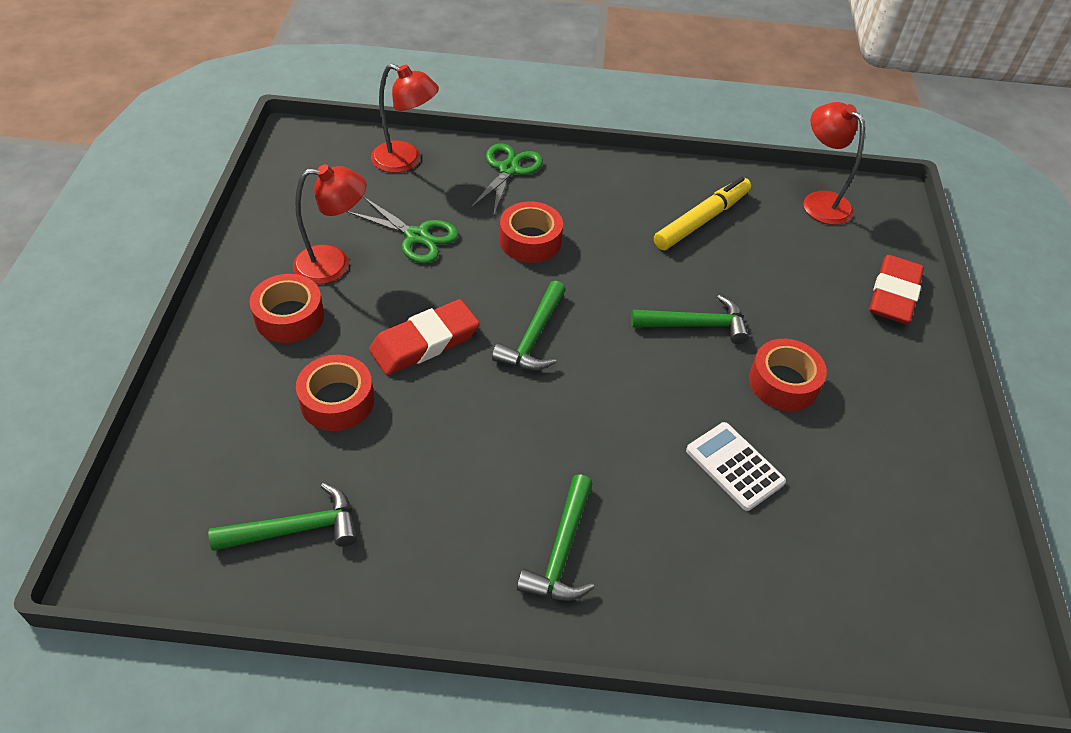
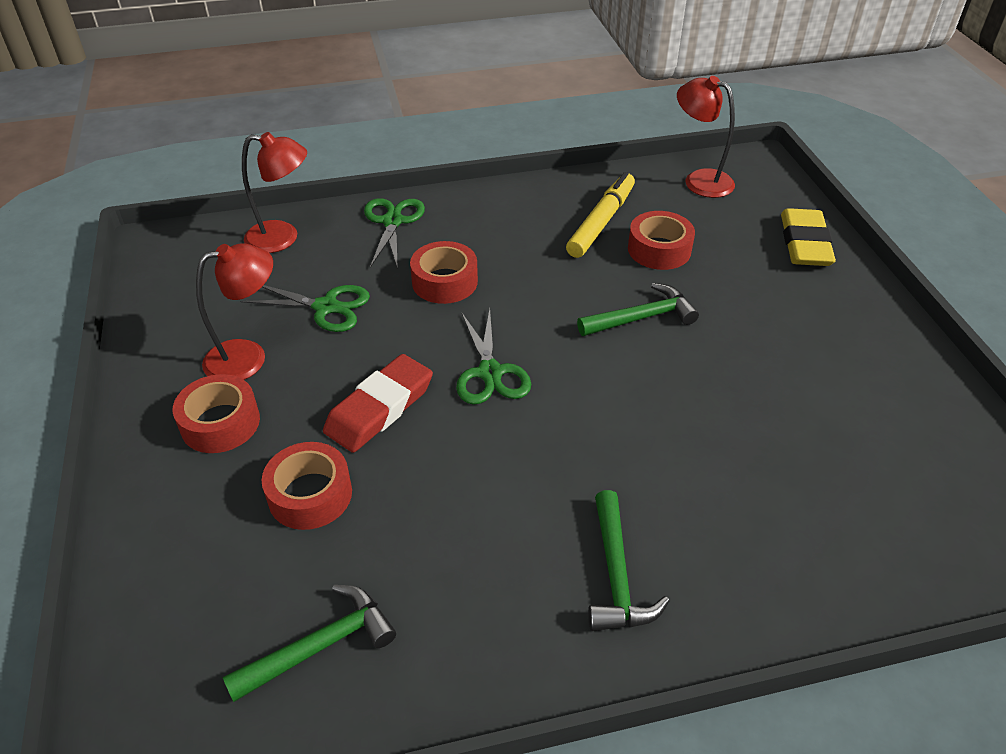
camera: 15 degrees left, 5 degrees down
green hammer [492,281,566,371] -> green scissors [456,309,531,405]
white calculator [686,422,786,511] -> none
red tape [749,339,827,411] -> red tape moved to [628,211,695,270]
red eraser [869,255,924,324] -> yellow eraser [781,208,836,266]

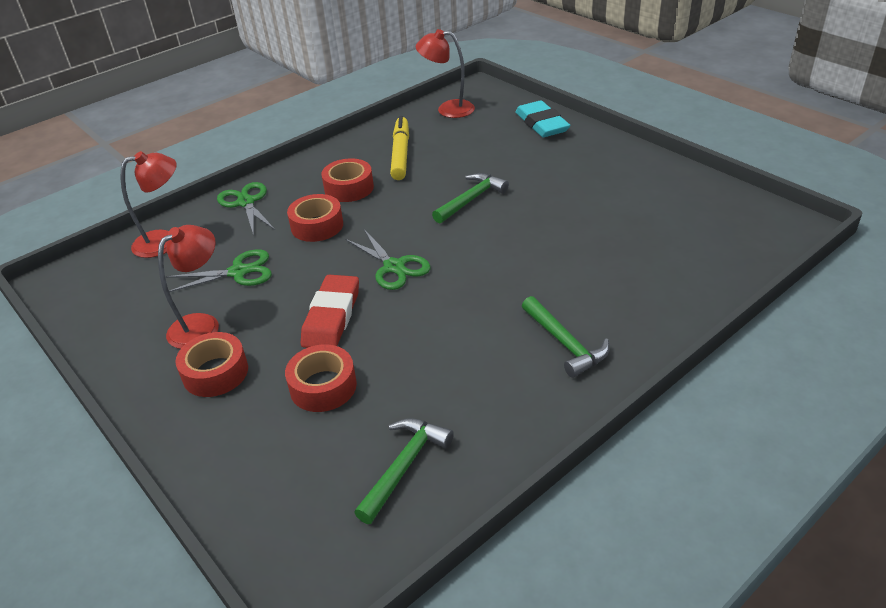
camera: 25 degrees left, 5 degrees down
red tape [628,211,695,270] -> red tape moved to [321,158,374,202]
yellow eraser [781,208,836,266] -> turquoise eraser [515,100,570,137]

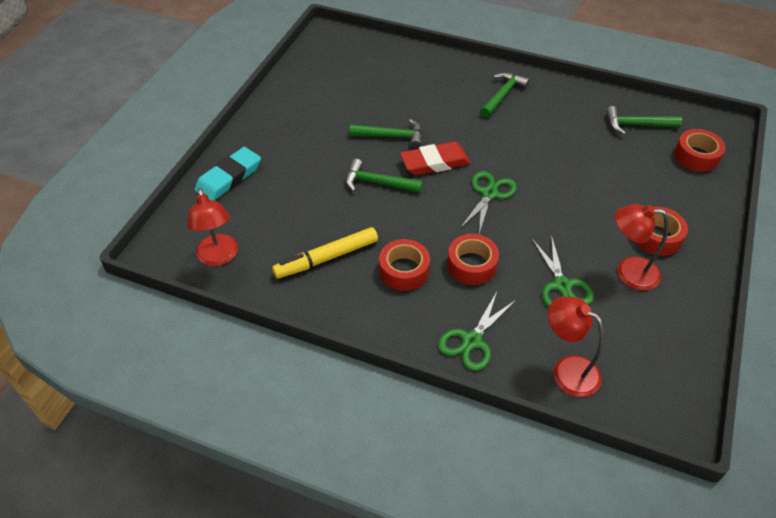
camera: 120 degrees left, 10 degrees up
green scissors [166,249,272,292] -> green scissors turned 150 degrees counterclockwise [532,235,594,307]
red tape [285,344,357,412] -> red tape moved to [674,129,726,172]
red eraser [301,275,359,348] -> red eraser moved to [400,142,471,175]
none -> green hammer [350,119,422,149]

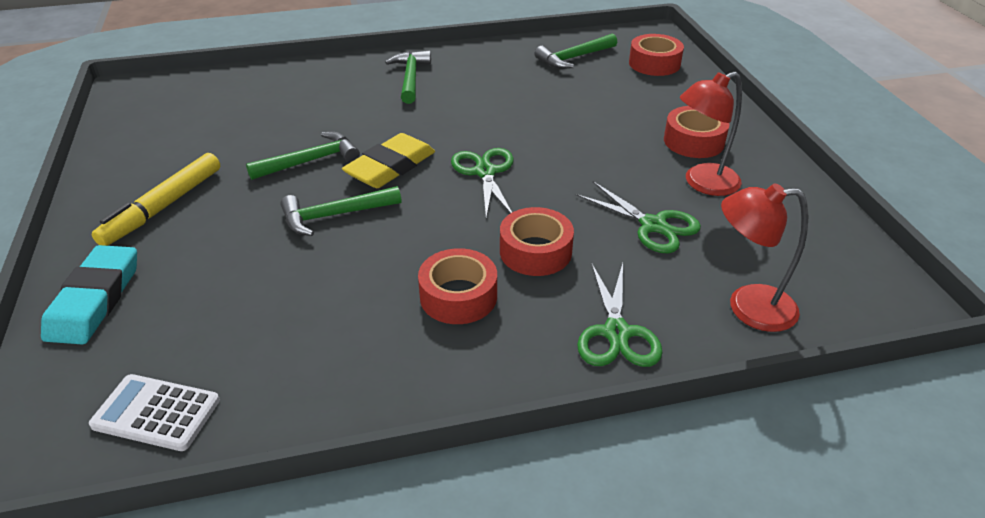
camera: 35 degrees left, 10 degrees down
red lamp [187,187,238,266] -> white calculator [89,374,220,451]
yellow marker [272,227,378,279] -> yellow marker moved to [92,153,220,246]
red eraser [400,142,471,175] -> yellow eraser [342,133,435,188]

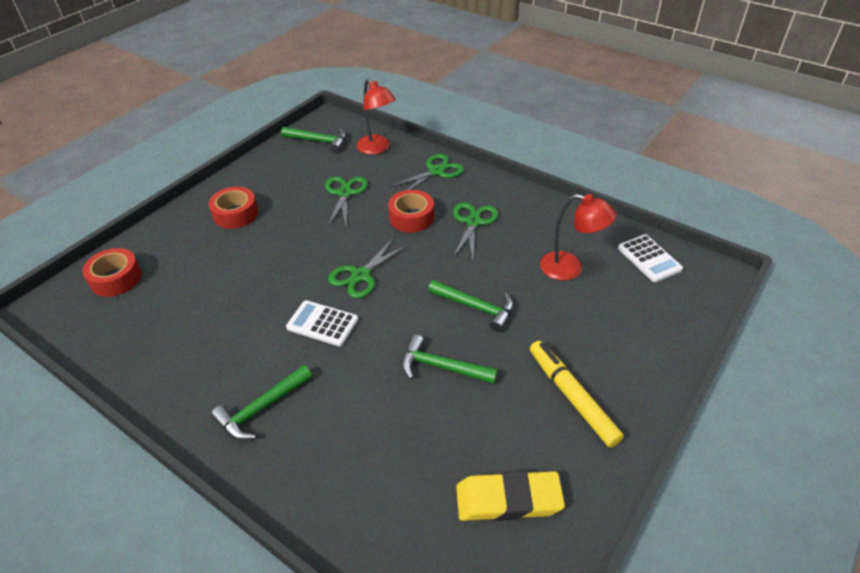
camera: 130 degrees left, 5 degrees up
turquoise eraser [41,245,137,345] -> none
yellow marker [92,153,220,246] -> yellow marker turned 105 degrees counterclockwise [530,341,624,448]
yellow eraser [342,133,435,188] -> yellow eraser moved to [456,471,565,521]
red tape [418,248,497,324] -> green scissors [453,202,498,260]
green hammer [534,33,617,69] -> green hammer moved to [281,127,347,153]
red lamp [680,72,742,196] -> red lamp moved to [540,194,616,280]
none -> white calculator [286,300,358,346]

